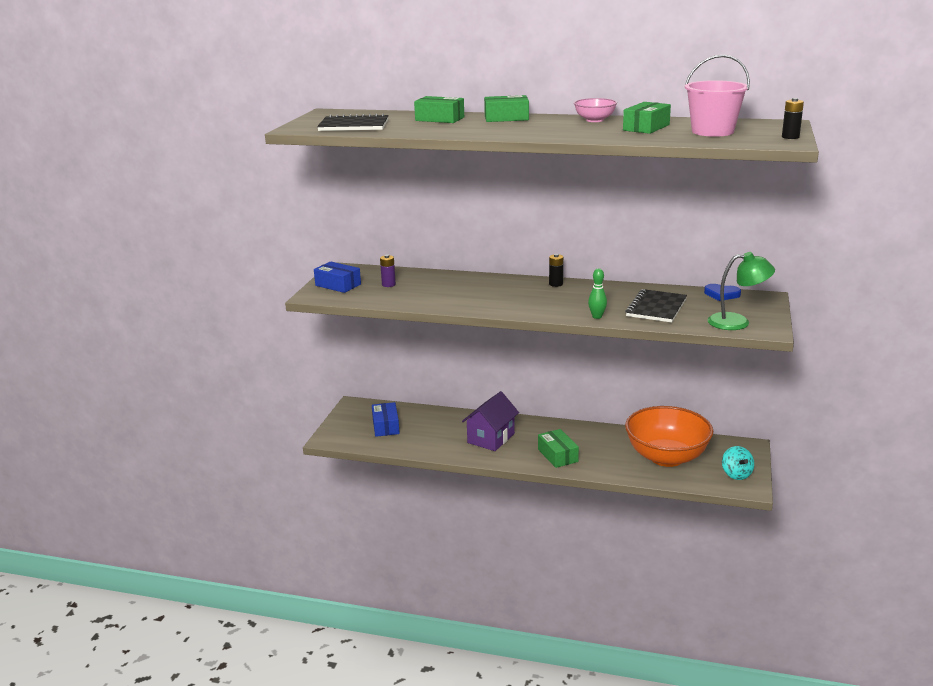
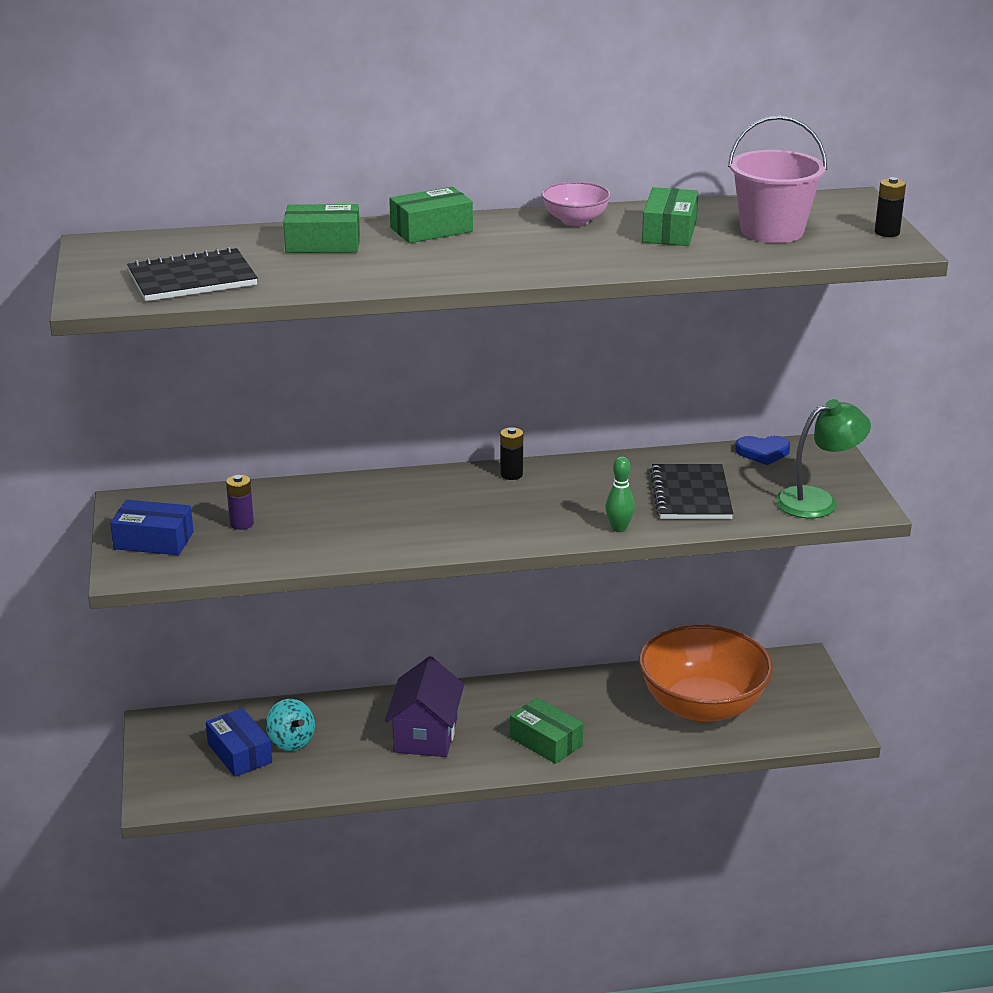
camera: 25 degrees left, 5 degrees up
turquoise spinning top [722,446,754,480] -> turquoise spinning top moved to [266,699,315,751]

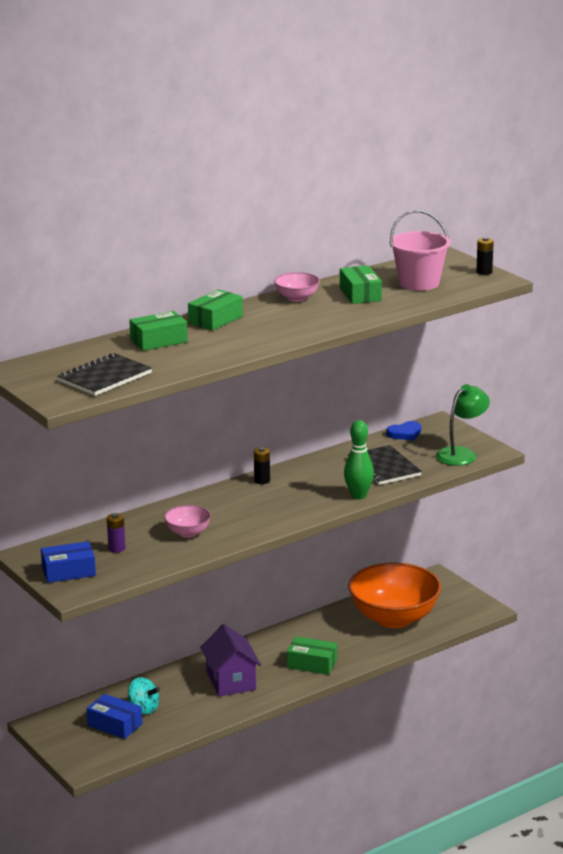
camera: 25 degrees left, 5 degrees down
green bowling pin [605,457,635,532] -> green bowling pin [344,420,374,499], size x1.51
none -> pink bowl [164,505,211,538]

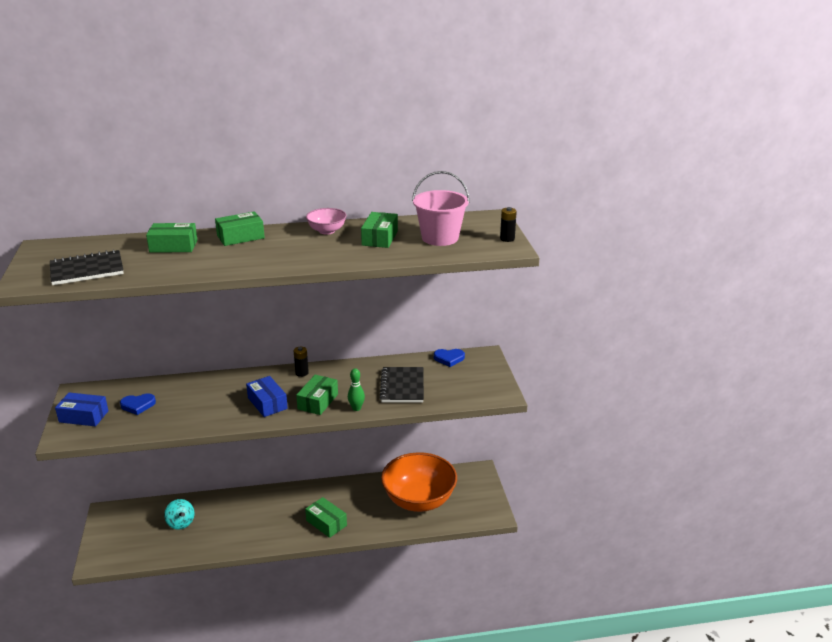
camera: 25 degrees right, 5 degrees up
blue box [86,694,142,739] -> blue box moved to [246,376,288,417]
purple battery [107,513,125,553] -> blue heart [120,393,156,415]
pink bowl [164,505,211,538] -> none
purple house [200,624,261,696] -> none
green bowling pin [344,420,374,499] -> green bowling pin [348,368,365,411], size x0.66
green lamp [436,384,490,466] -> none
none -> green box [296,375,338,415]

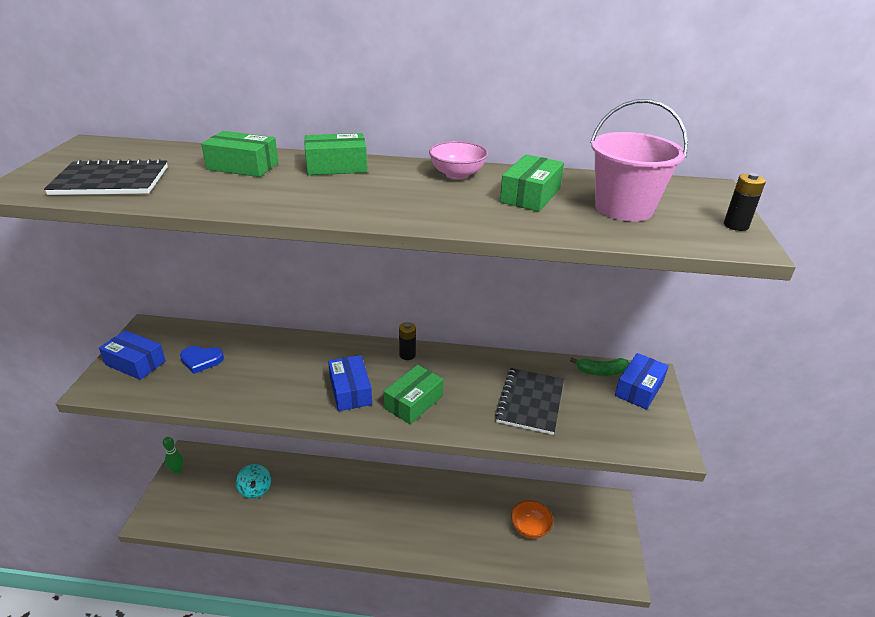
camera: 15 degrees right, 5 degrees up
green box [305,497,347,538] -> none
green bowling pin [348,368,365,411] -> green bowling pin moved to [163,437,184,474]
orange bowl [381,452,457,512] -> orange bowl [511,500,554,539], size x0.45
blue heart [434,349,465,367] -> green banana [570,357,629,376]
none -> blue box [615,353,669,410]

